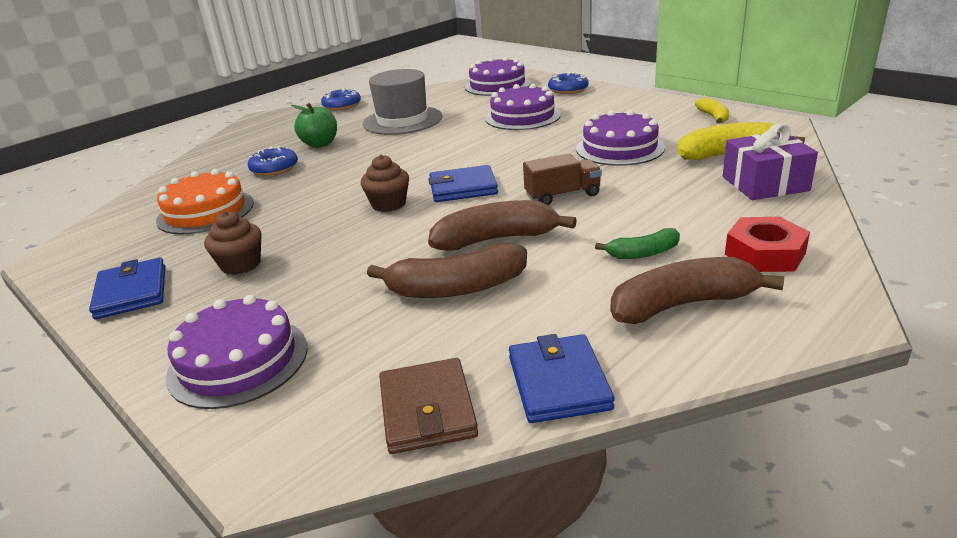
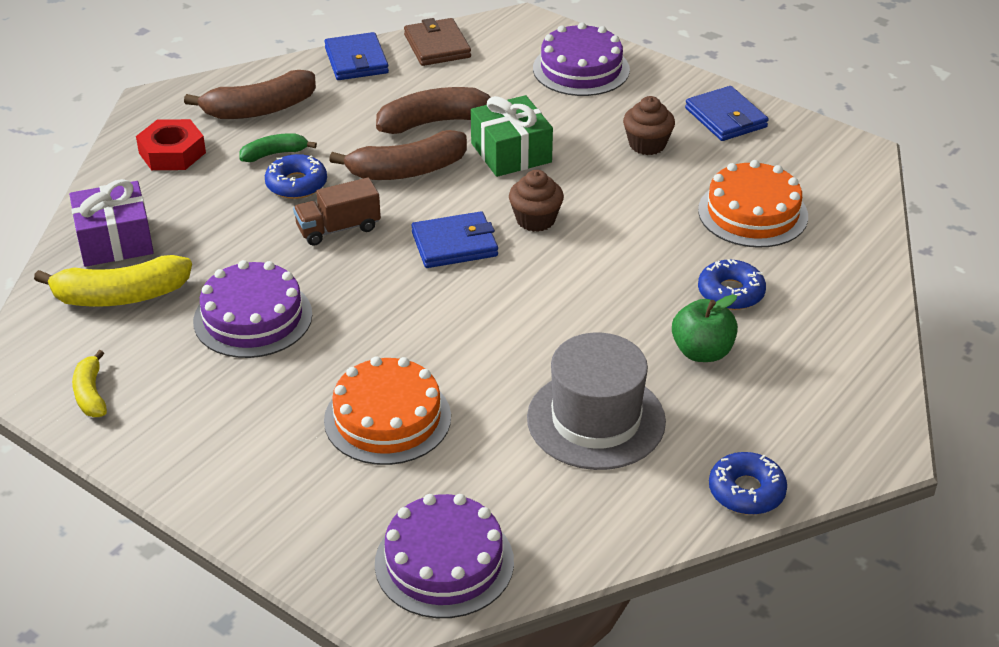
camera: 170 degrees right, 10 degrees up
purple cake [485,84,561,130] -> orange cake [324,356,451,465]
blue donut [548,72,589,94] -> blue donut moved to [265,154,327,199]
none -> green gift [471,95,553,177]

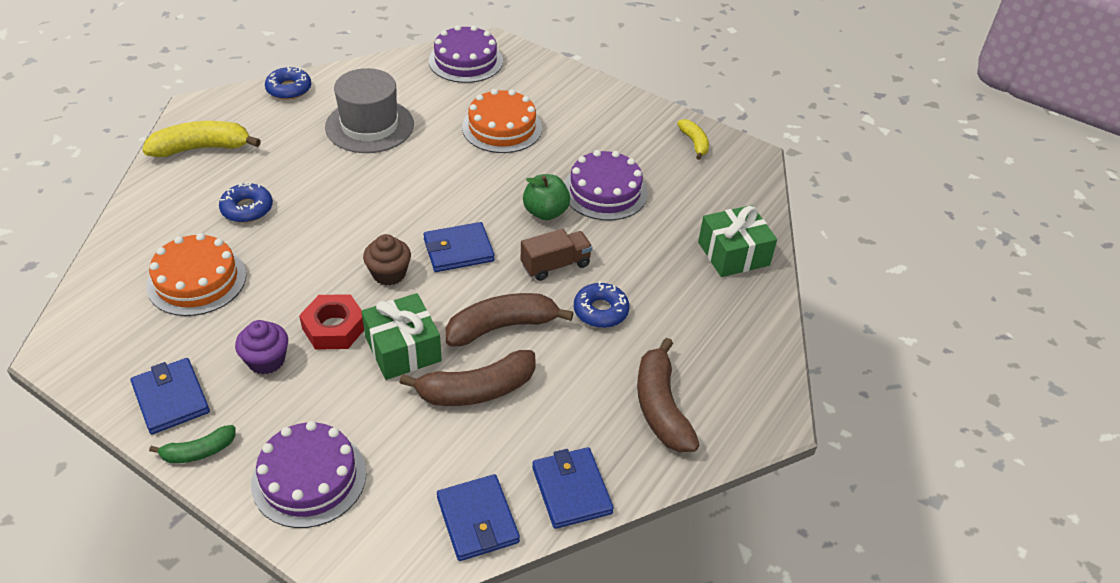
camera: 175 degrees right, 5 degrees up
yellow banana [34,255,192,307] -> yellow banana moved to [142,121,261,157]
purple gift [69,179,154,267] -> green gift [698,205,777,277]
red nut [136,119,206,170] -> red nut moved to [299,294,364,350]
brown banana [184,70,316,119] -> brown banana turned 75 degrees counterclockwise [637,338,700,452]
green banana [239,133,317,162] -> green banana moved to [149,425,236,463]
brown wallet [404,18,471,66] -> blue wallet [437,474,520,561]
brown cupcake [623,96,675,155] -> purple cupcake [235,320,288,375]
green apple [672,294,738,362] -> green apple moved to [523,174,570,220]

